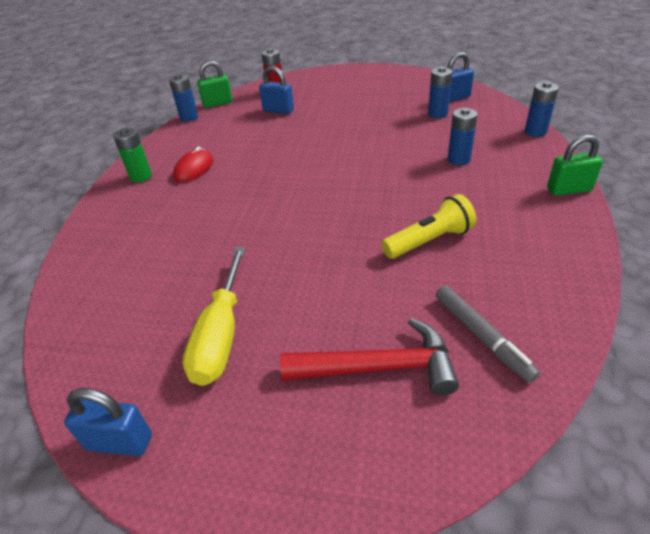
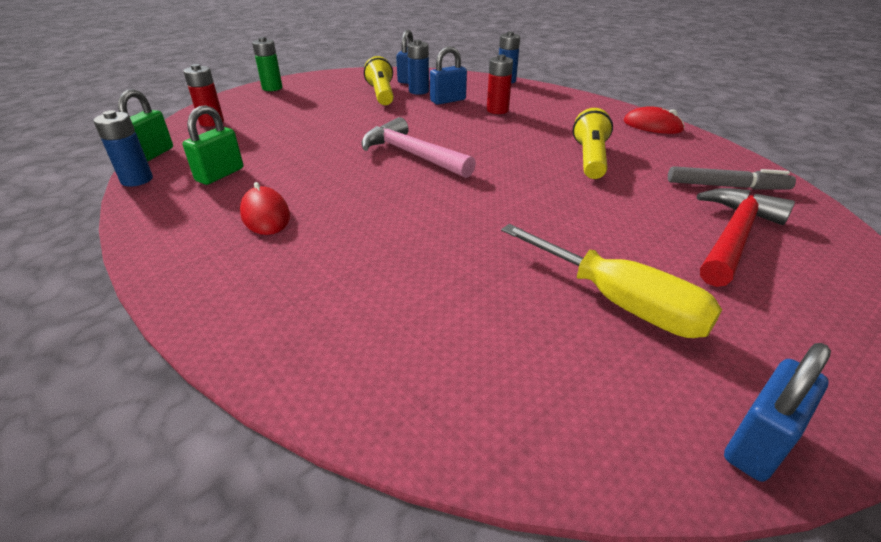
camera: 55 degrees left, 5 degrees down
green battery [113,128,152,183] -> green battery moved to [252,37,283,91]
blue padlock [259,66,294,114] -> blue padlock moved to [430,46,467,105]
blue battery [448,108,478,165] -> red battery [487,54,513,114]
green padlock [547,135,603,196] -> green padlock moved to [183,105,243,185]
none -> pink hammer [361,117,476,178]
none -> yellow flashlight [364,56,394,105]
none -> red mouse [624,107,685,134]

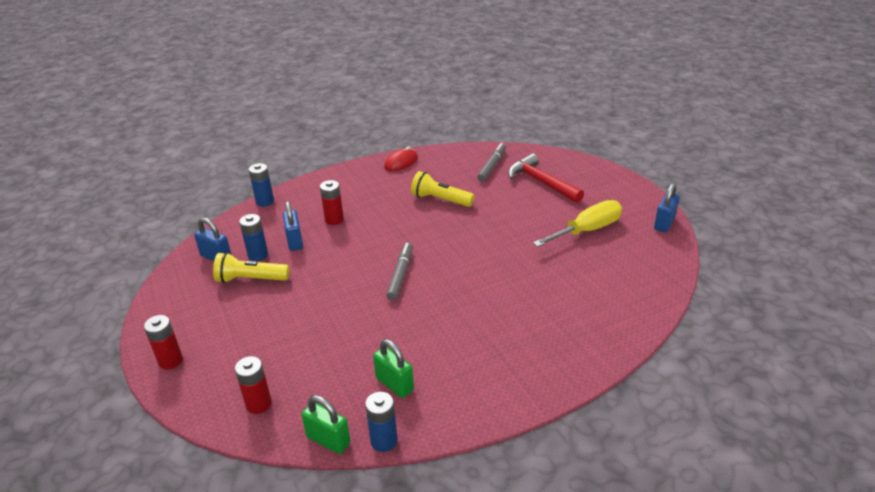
camera: 75 degrees left, 0 degrees up
red mouse [240,182,290,235] -> none
green battery [252,37,283,91] -> red battery [144,315,183,369]
pink hammer [361,117,476,178] -> grey marker [386,243,413,301]
blue padlock [724,343,831,482] -> blue padlock turned 60 degrees clockwise [654,183,680,232]

